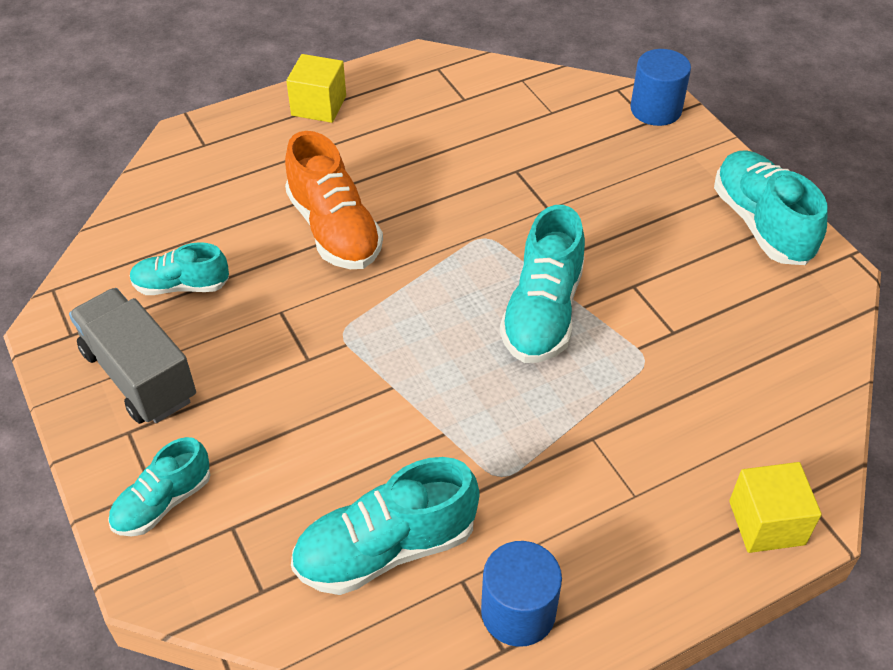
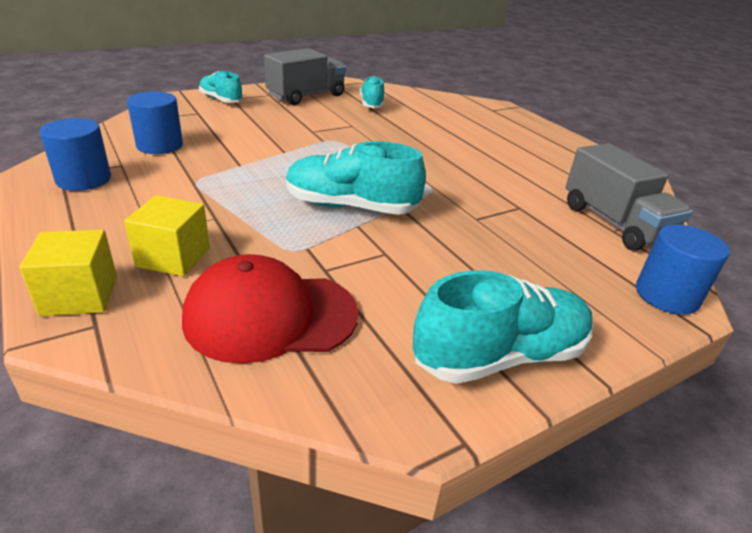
camera: 85 degrees right, 15 degrees down
orange shoe [285,131,383,269] -> none
yellow cube [286,54,346,123] -> yellow cube moved to [124,195,210,276]
turquoise shoe [291,457,479,595] -> blue cylinder [127,91,183,154]
none -> red cap [182,254,359,364]
none -> grey truck [566,143,692,251]

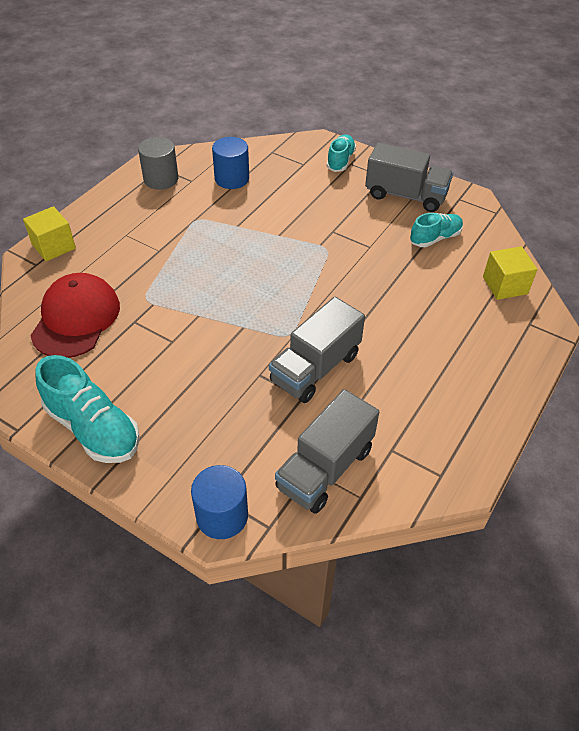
camera: 65 degrees right, 15 degrees up
blue cylinder [39,118,111,191] -> grey cylinder [138,137,178,190]
yellow cube [124,195,210,276] -> yellow cube moved to [483,246,538,300]
red cap [182,254,359,364] -> red cap turned 45 degrees clockwise [30,273,120,358]
turquoise shoe [286,141,426,215] -> none
none -> grey truck [269,297,365,403]

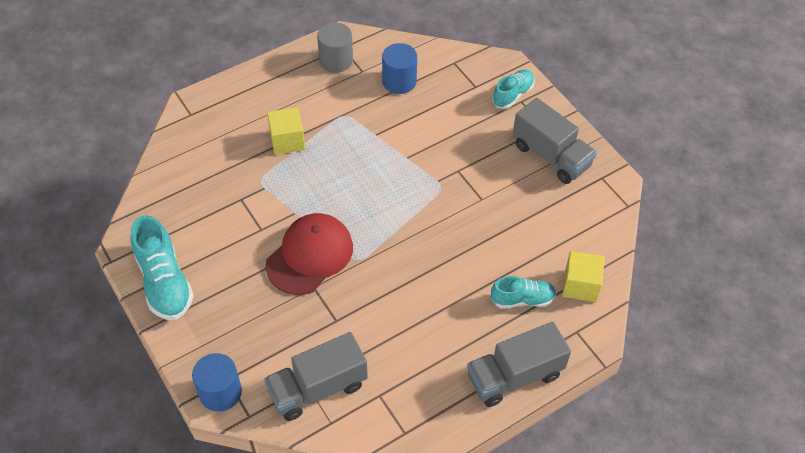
camera: 25 degrees right, 5 degrees up
yellow cube [23,206,76,261] -> yellow cube moved to [267,107,305,155]
red cap [30,273,120,358] -> red cap moved to [266,213,353,295]
grey truck [269,297,365,403] -> grey truck moved to [467,322,571,407]
turquoise shoe [410,213,463,247] -> turquoise shoe moved to [491,276,557,309]

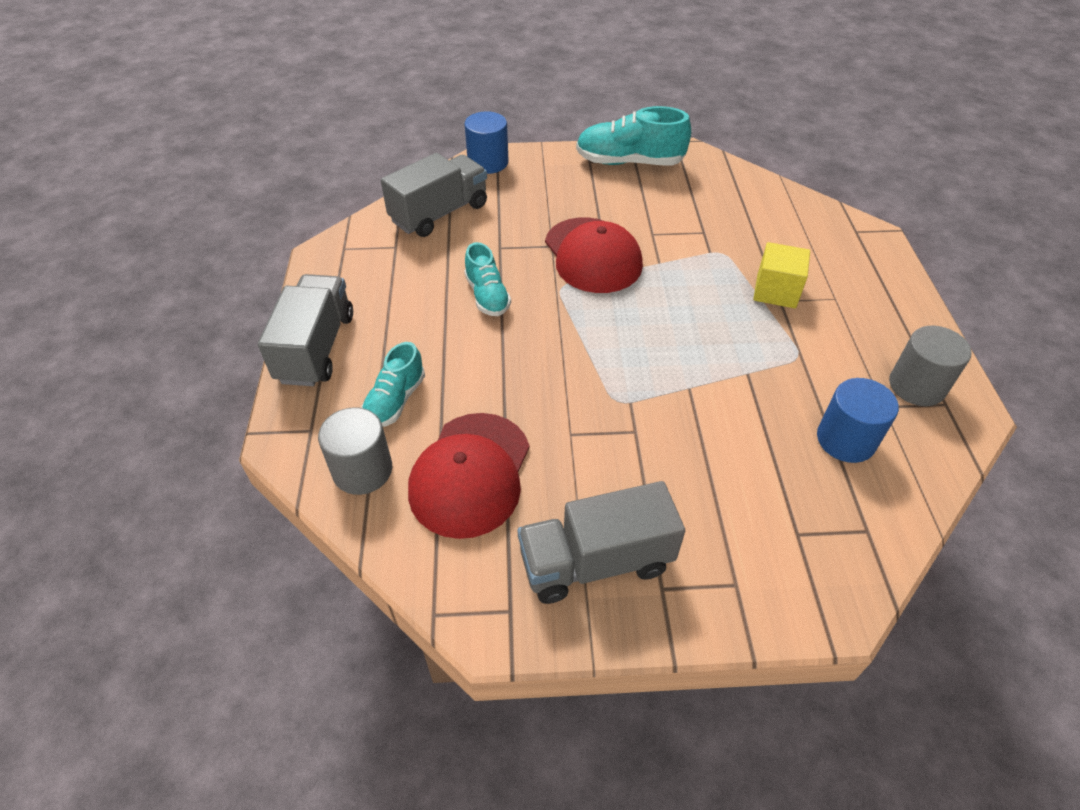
camera: 120 degrees right, 5 degrees down
grey truck [264,332,368,421] -> grey truck turned 45 degrees clockwise [381,153,487,237]
turquoise shoe [492,69,535,109] -> turquoise shoe moved to [464,242,511,316]
yellow cube [562,251,605,302] -> grey cylinder [318,407,392,495]
none -> red cap [408,413,530,539]

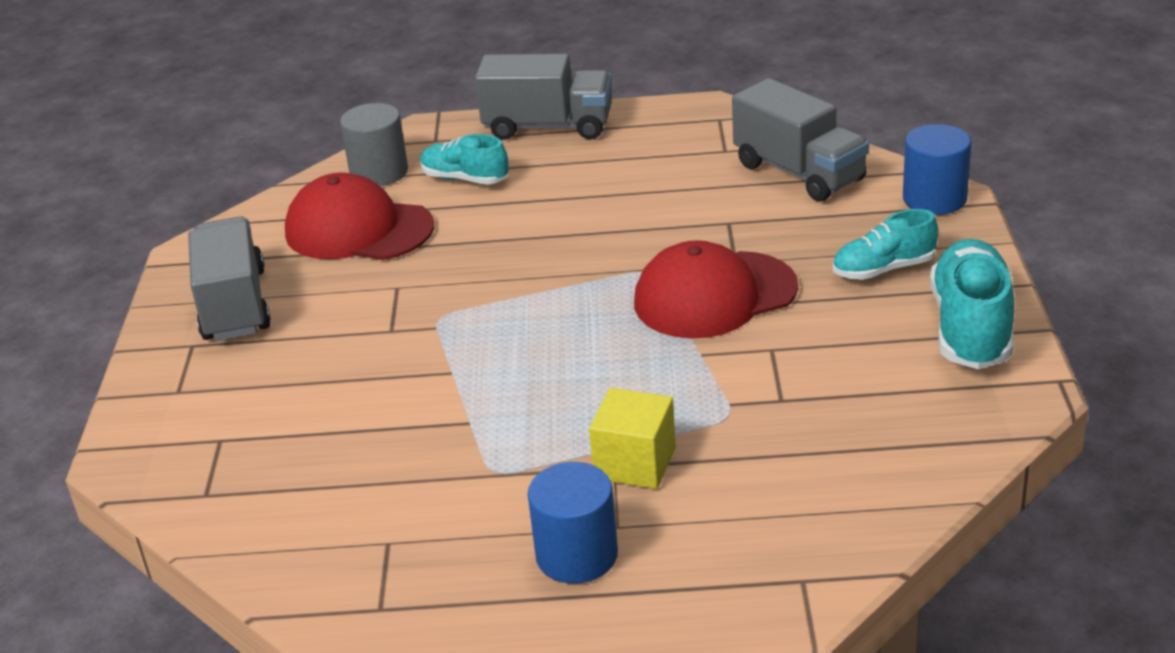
camera: 95 degrees right, 15 degrees down
turquoise shoe [464,242,511,316] -> turquoise shoe moved to [833,209,938,280]
blue cylinder [817,378,899,463] -> blue cylinder moved to [528,462,618,584]
grey cylinder [889,326,972,406] -> none

